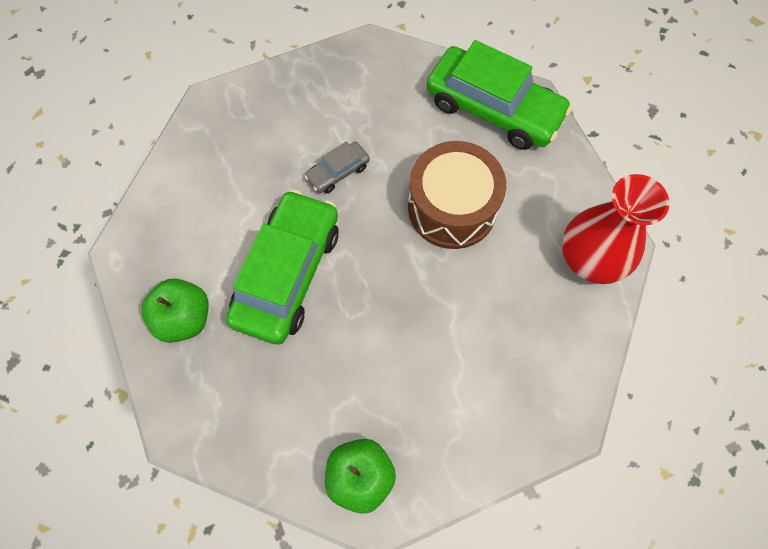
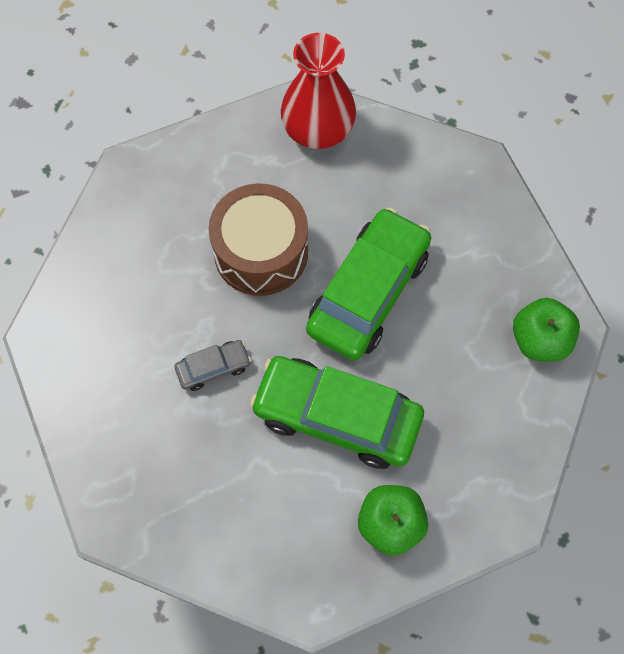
camera: 90 degrees left, 0 degrees up
grey car [304,141,370,193] -> grey car turned 75 degrees counterclockwise [174,340,251,391]
green car [426,40,572,150] -> green car moved to [306,207,431,360]

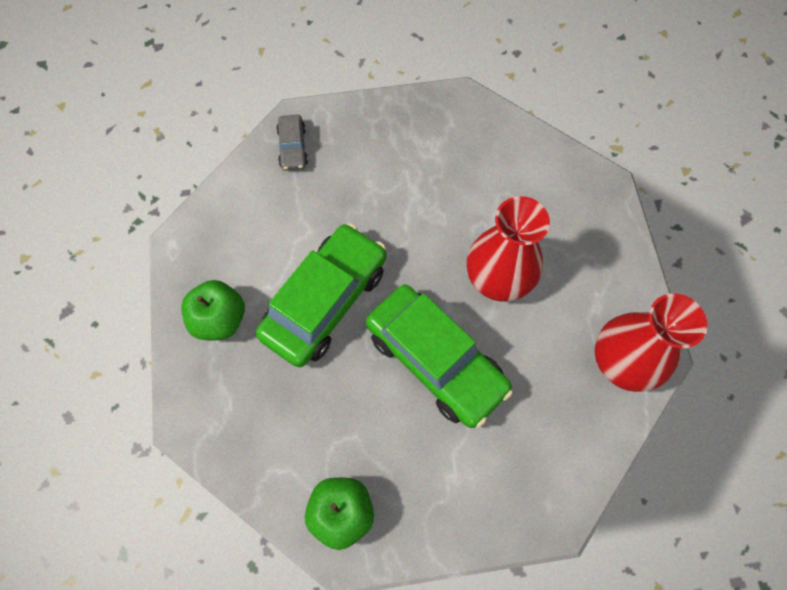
camera: 105 degrees right, 0 degrees up
grey car [174,340,251,391] -> grey car moved to [276,114,308,171]
brown drum [209,183,308,296] -> red vase [467,196,550,302]

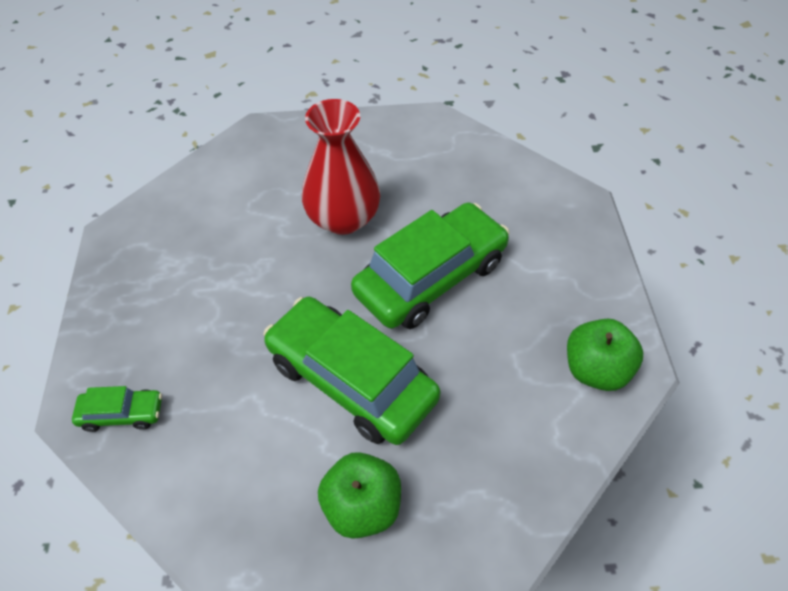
camera: 85 degrees left, 15 degrees down
grey car [276,114,308,171] -> green car [72,386,162,432]
red vase [595,293,707,392] -> none

